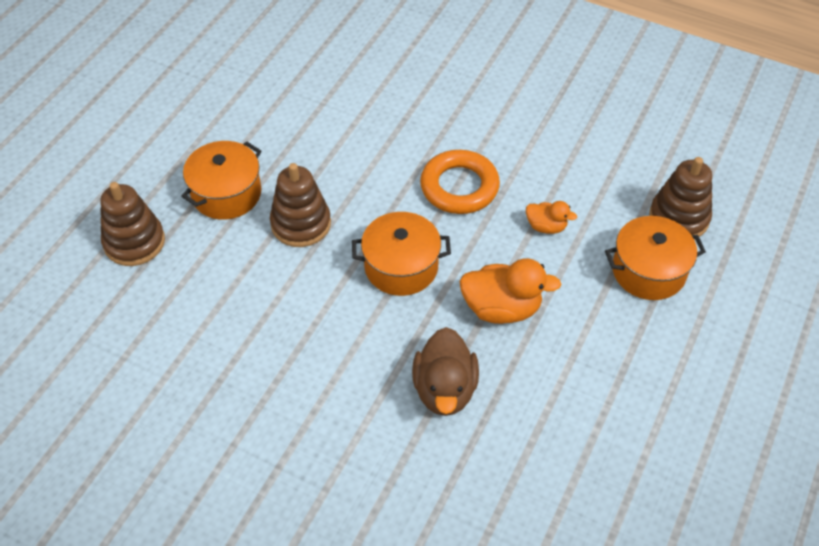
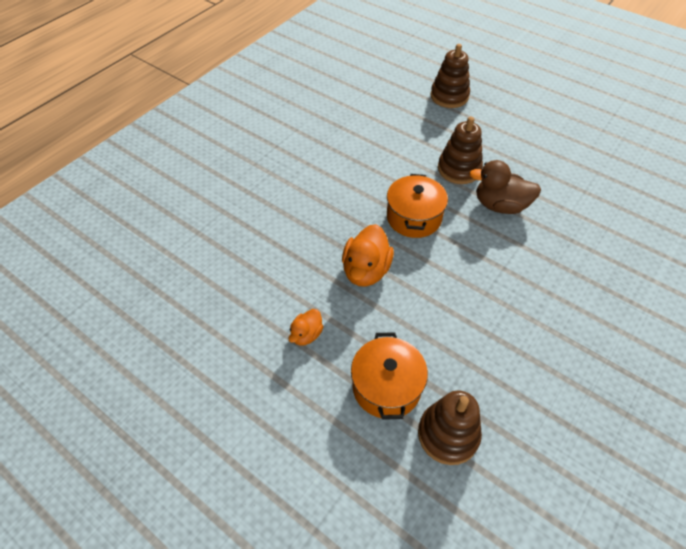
camera: 100 degrees right, 0 degrees up
orange pot [181,141,261,220] -> none
brown duck [412,327,479,416] -> brown duck moved to [469,160,541,214]
orange ring [420,150,500,214] -> none
orange duck [526,201,577,234] -> orange duck moved to [289,309,324,346]

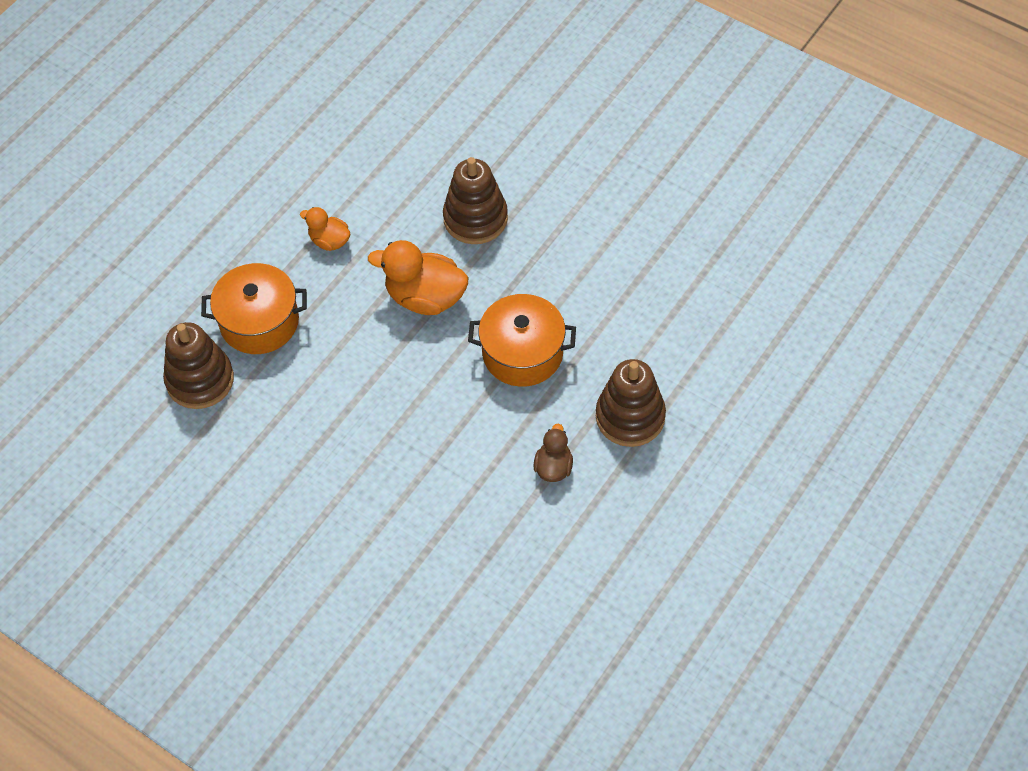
camera: 90 degrees right, 5 degrees up
brown stacking toy [430,44,470,108] -> brown stacking toy moved to [443,157,508,244]
brown duck [469,160,541,214] -> brown duck [534,423,573,482], size x0.56

